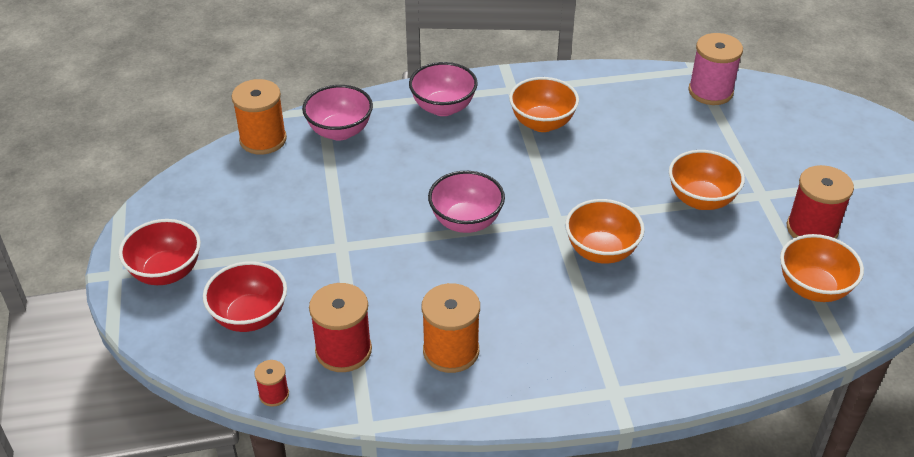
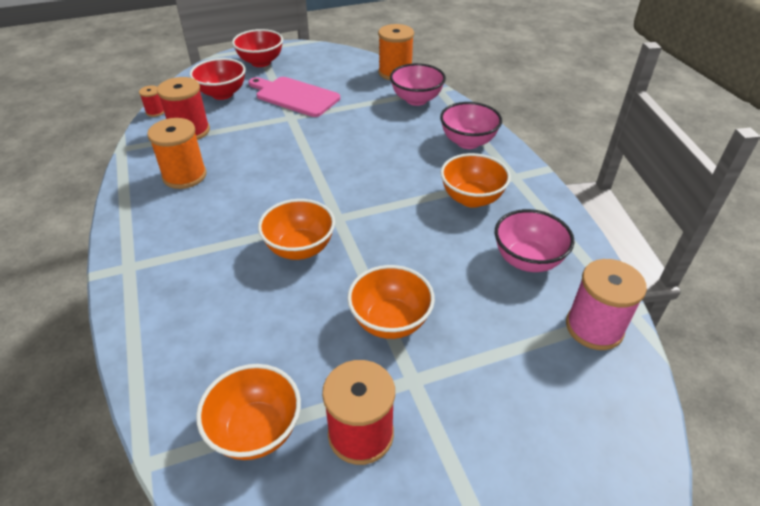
camera: 80 degrees right, 0 degrees up
pink bowl [428,171,505,233] -> pink bowl moved to [495,209,575,272]
none -> pink cutting board [248,77,340,117]

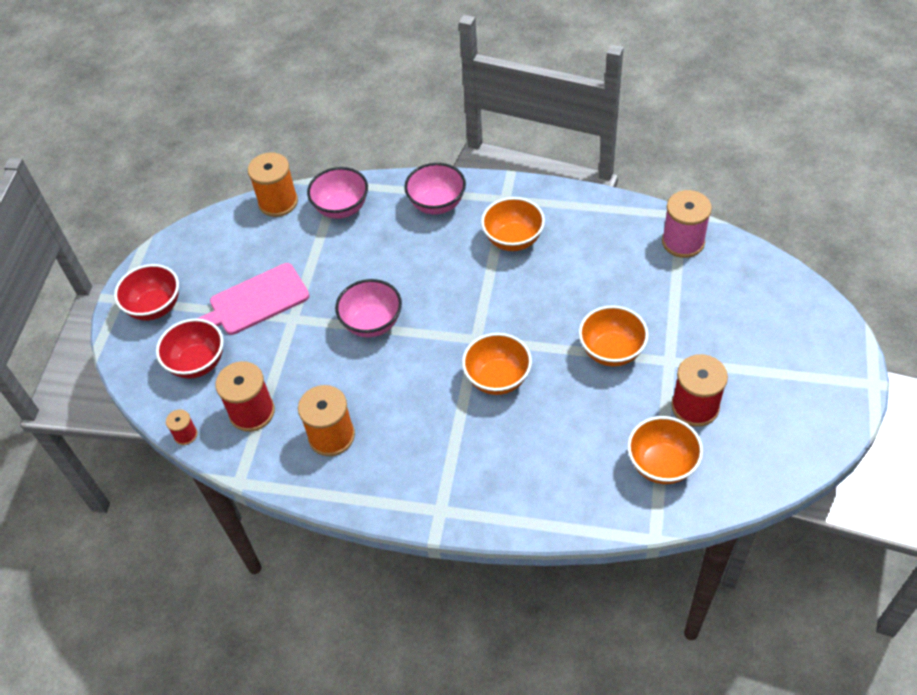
camera: 55 degrees left, 10 degrees up
pink bowl [495,209,575,272] -> pink bowl moved to [335,279,402,337]

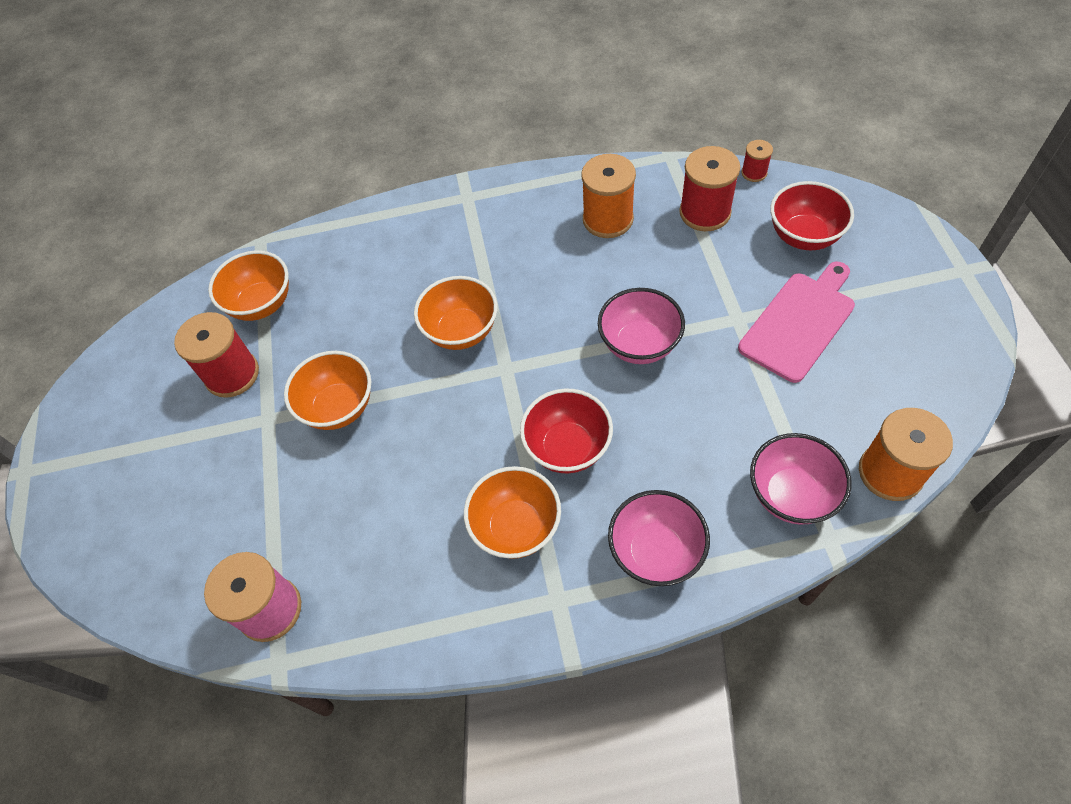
camera: 160 degrees right, 5 degrees up
red bowl [114,264,179,321] -> red bowl moved to [520,388,613,473]

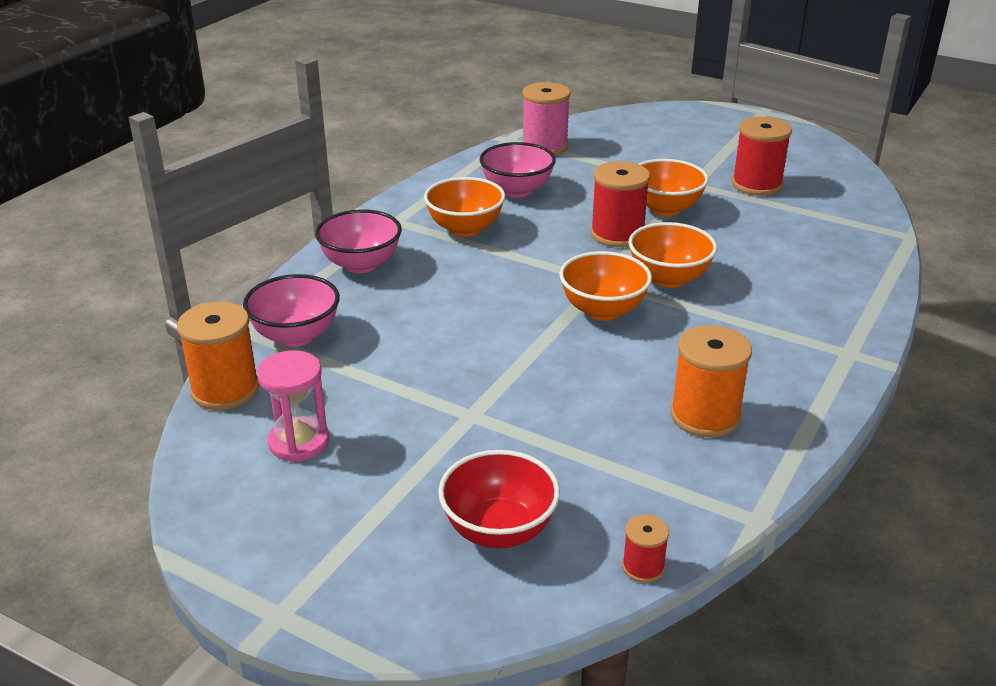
camera: 125 degrees right, 25 degrees down
orange bowl [208,251,289,321] -> orange bowl moved to [559,251,652,321]
red bowl [520,388,613,473] -> none
pink bowl [598,288,685,364] -> pink bowl moved to [479,142,556,198]
red spool [679,146,740,231] -> red spool moved to [591,161,650,247]
pink cutting board [738,262,855,383] -> none
none -> pink hourglass [257,350,329,462]

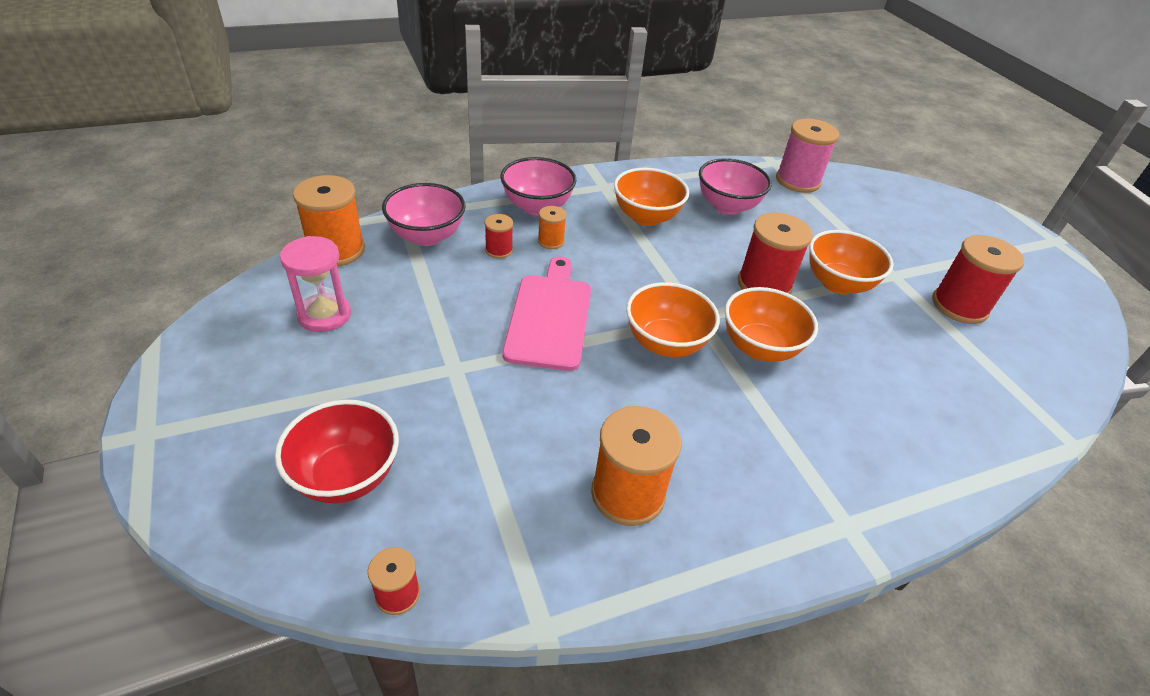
camera: 35 degrees right, 10 degrees up
none -> red spool [485,214,513,259]
none -> pink cutting board [502,257,591,371]
none -> orange spool [538,206,567,249]

